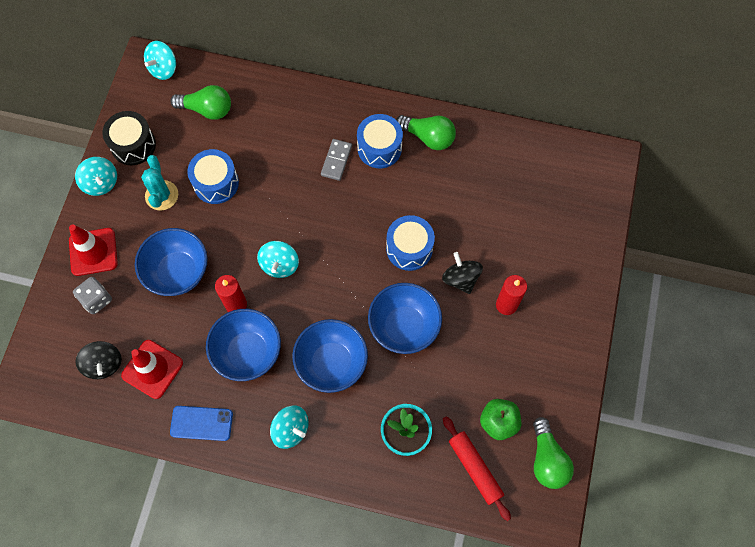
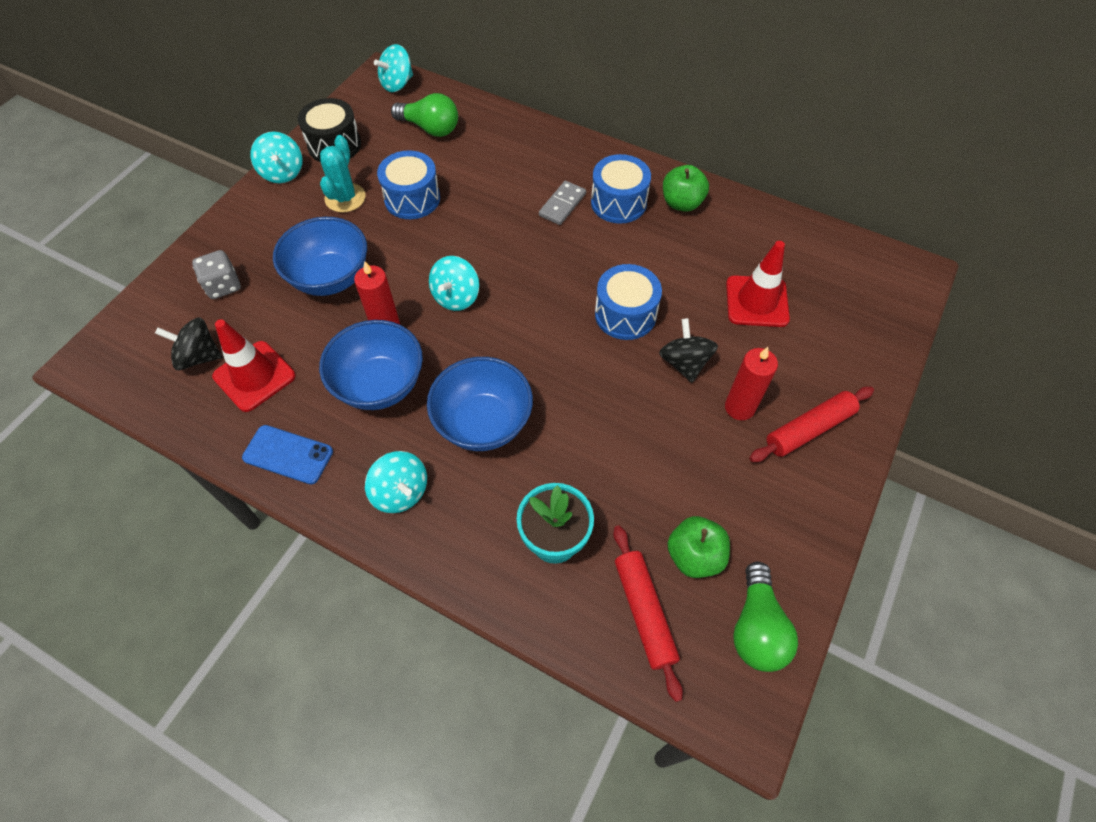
camera: 15 degrees right, 10 degrees down
red traffic cone [69,224,118,276] -> red traffic cone moved to [726,241,790,327]
black spinning top [75,341,122,379] -> black spinning top turned 105 degrees clockwise [155,317,222,370]
blue bowl [368,283,442,354] -> none
green light bulb [396,115,456,150] -> green apple [663,165,709,212]
none -> red rolling pin [749,386,874,462]

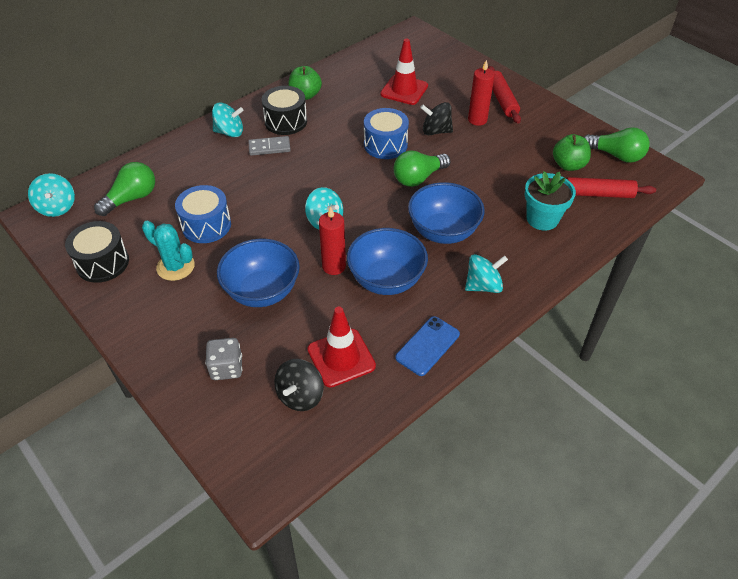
camera: 70 degrees left, 10 degrees down
turquoise spinning top [250,132,302,183] -> turquoise spinning top moved to [212,103,244,137]
grey domino [539,181,586,225] -> grey domino turned 60 degrees counterclockwise [248,136,291,156]
blue drum [591,154,651,224] -> black drum [262,86,307,135]
none -> green light bulb [394,151,450,187]

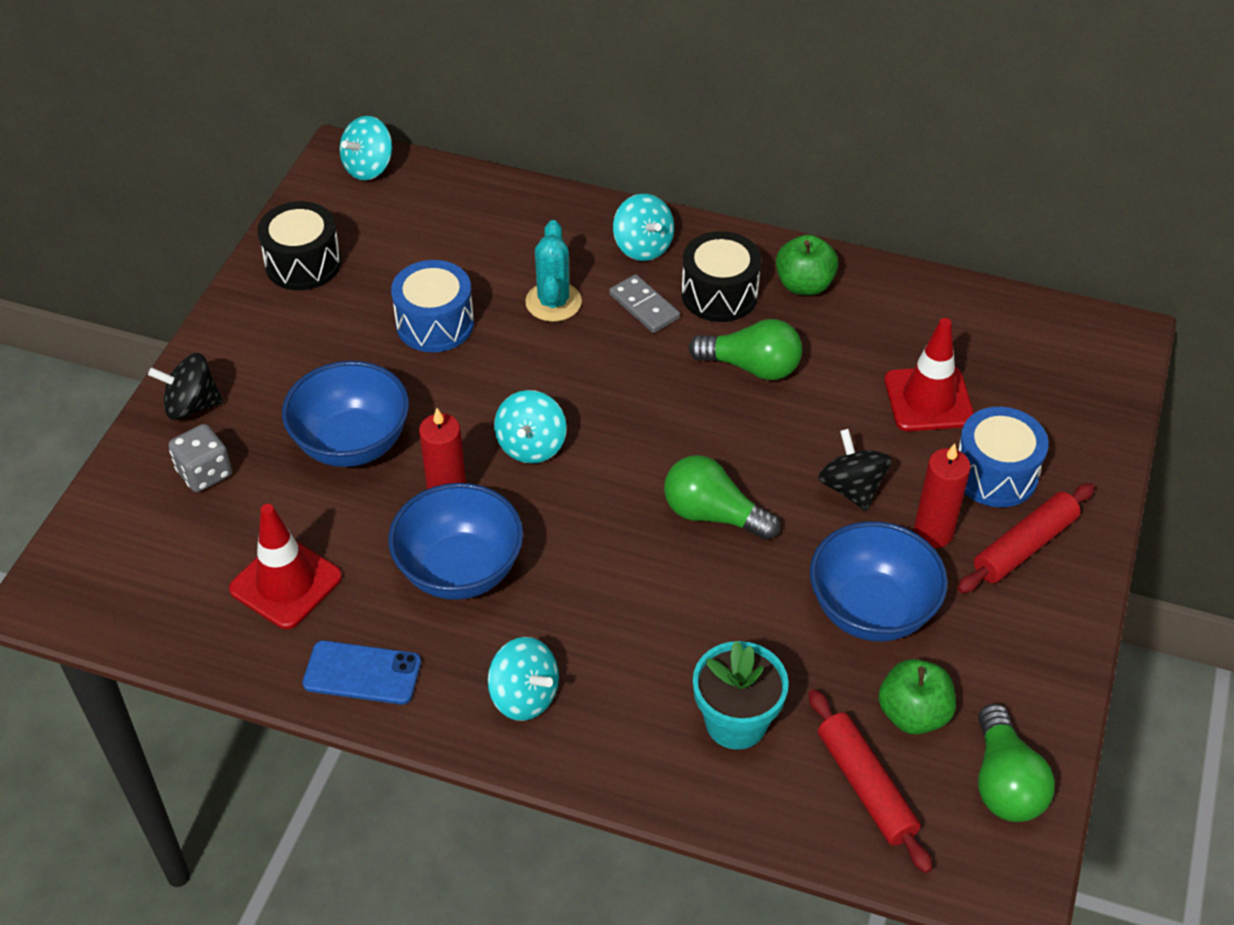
camera: 60 degrees right, 0 degrees up
green light bulb [94,162,155,216] -> green light bulb moved to [688,319,802,380]
turquoise cactus [142,221,195,281] -> turquoise cactus moved to [525,220,582,322]
black spinning top [274,359,324,411] -> black spinning top moved to [148,353,223,420]
blue drum [364,108,409,159] -> blue drum moved to [958,407,1049,507]
blue bowl [408,182,485,244] -> blue bowl moved to [810,521,948,641]

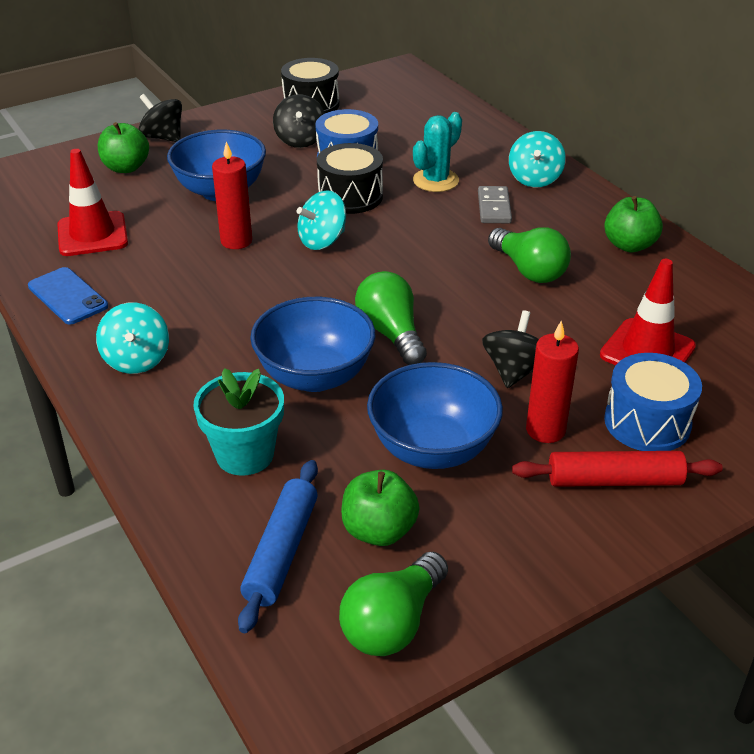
camera: 40 degrees right, 10 degrees down
grey dice [168,424,232,492] -> green apple [98,122,149,173]
turquoise spinning top [339,116,392,180] -> none
blue bowl [388,483,523,600] -> blue bowl moved to [250,297,375,392]
black drum [681,231,761,322] -> black drum moved to [317,143,383,214]
red rolling pin [808,689,933,873] -> blue rolling pin [238,460,318,633]
none -> black spinning top [273,94,325,148]

